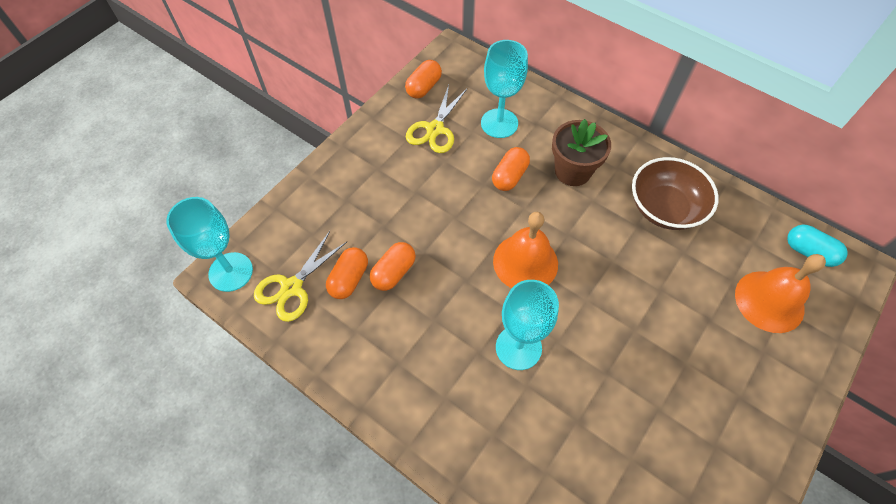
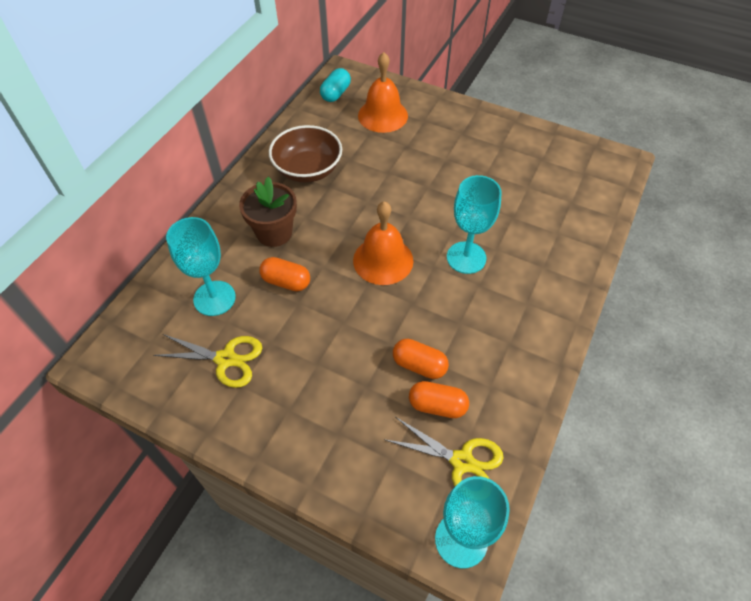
camera: 100 degrees left, 5 degrees down
orange capsule [405,60,442,99] -> none

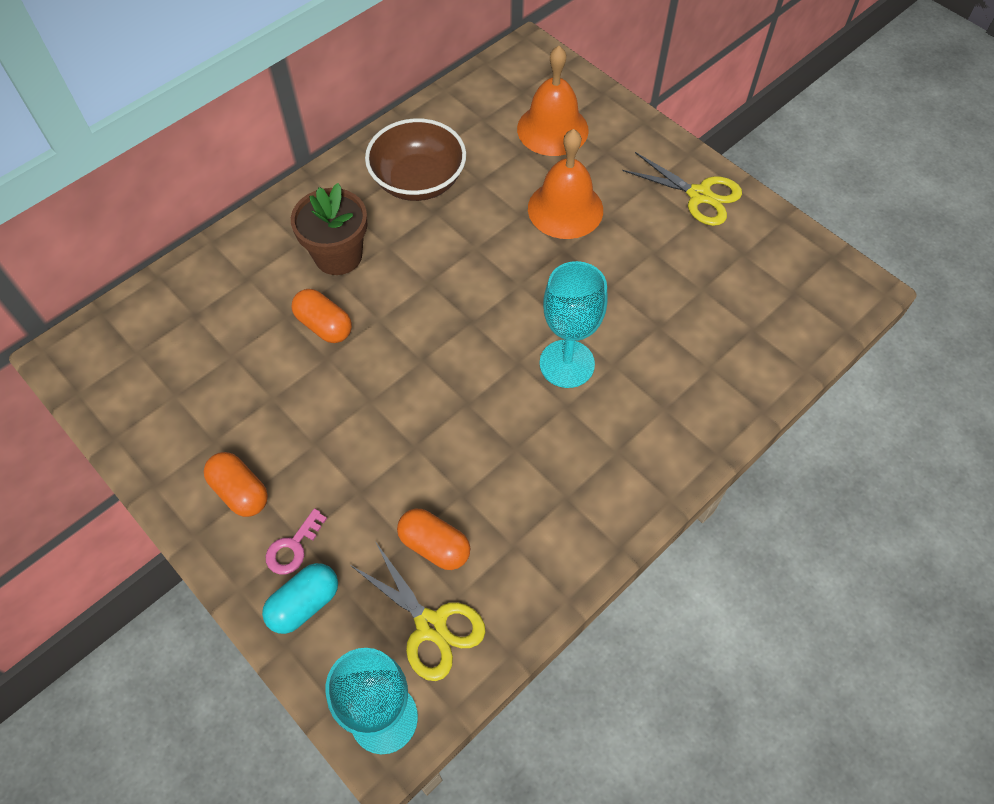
camera: 20 degrees right, 5 degrees up
yellow scissors [153,334,262,388] -> yellow scissors moved to [622,152,742,226]
turquoise goblet [166,217,236,316] -> none
turquoise capsule [320,68,351,102] -> turquoise capsule moved to [262,563,338,634]
orange bell [353,201,413,285] -> orange bell moved to [528,129,603,239]
orange capsule [393,339,449,379] -> orange capsule moved to [204,452,268,517]
none -> pink key [265,508,327,575]

